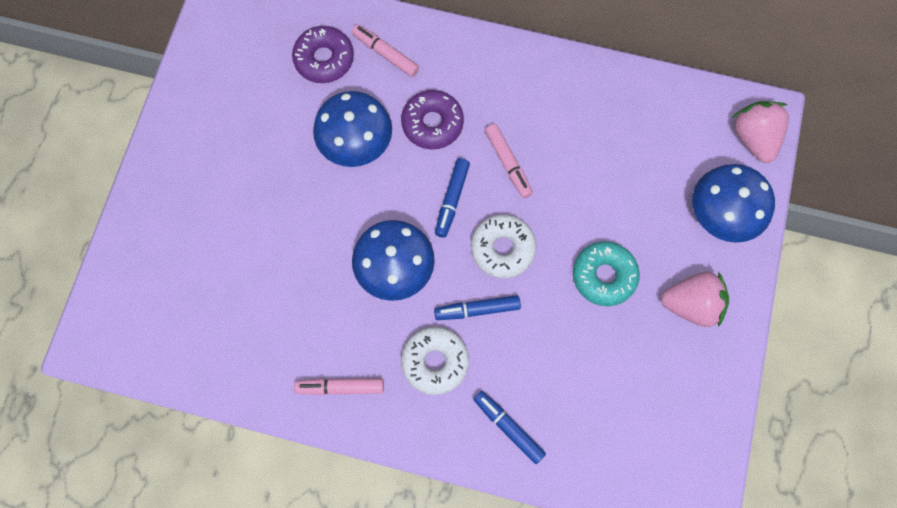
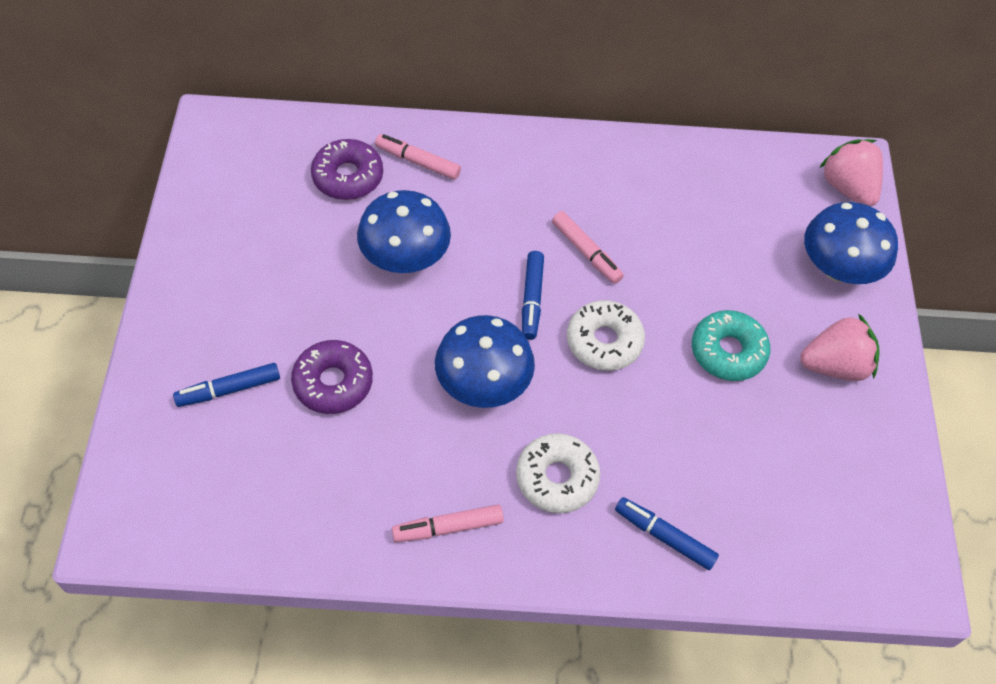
camera: 15 degrees left, 15 degrees down
purple donut [401,90,464,149] -> purple donut moved to [291,340,373,414]
blue marker [434,295,521,320] -> blue marker moved to [173,363,280,407]

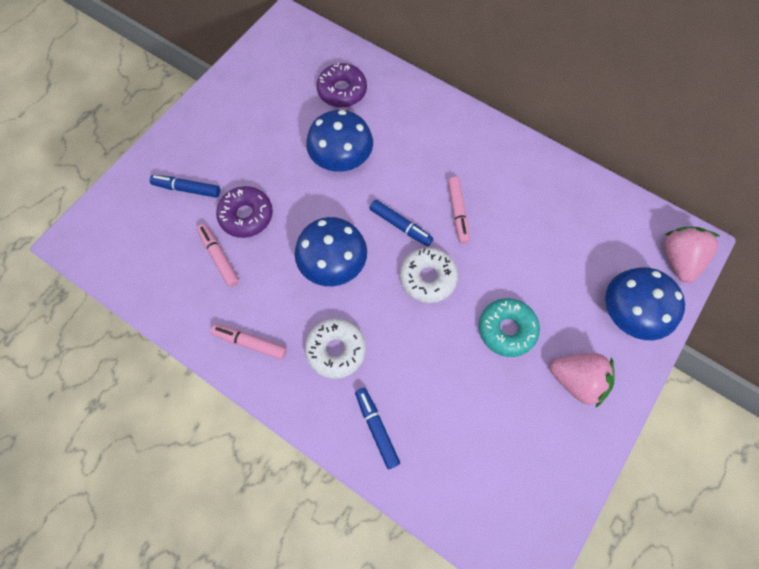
camera: 35 degrees right, 10 degrees up
pink marker [375,134,461,180] -> pink marker moved to [197,224,239,287]
blue marker [522,251,544,340] -> blue marker turned 90 degrees counterclockwise [369,200,433,246]

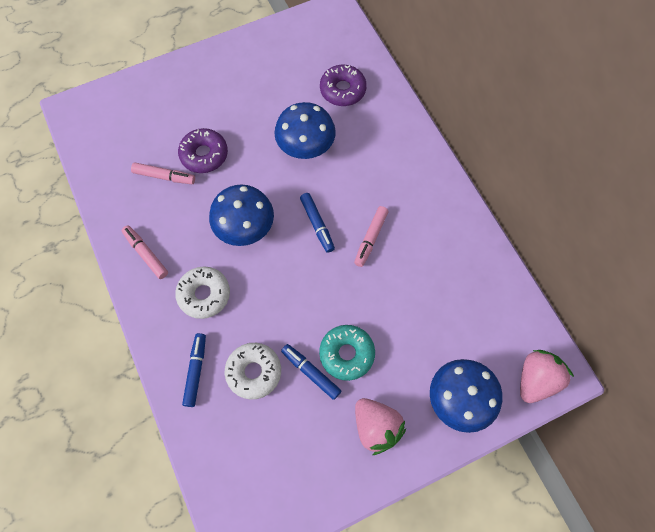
camera: 30 degrees right, 0 degrees up
blue marker [150,175,220,198] -> blue marker moved to [281,344,341,400]
pink marker [197,224,239,287] -> pink marker turned 105 degrees clockwise [131,163,195,184]
white donut [400,248,458,303] -> white donut moved to [225,343,281,399]

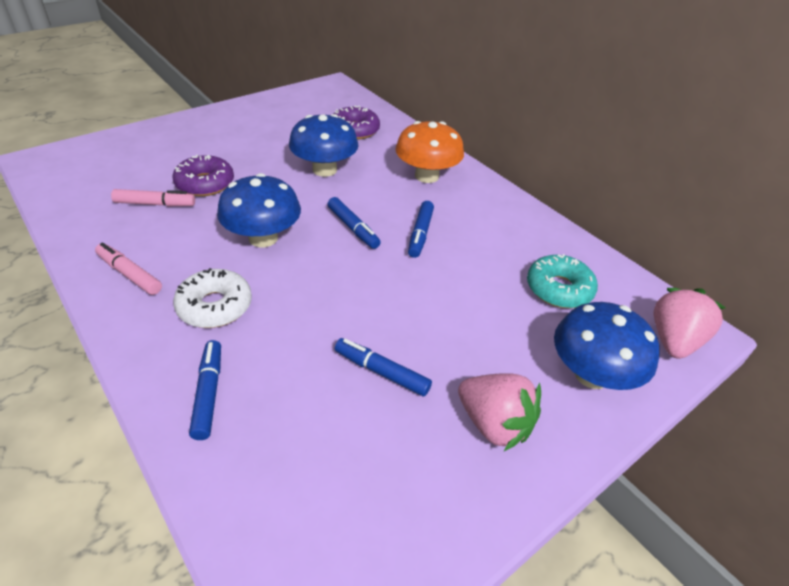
camera: 15 degrees left, 25 degrees down
white donut [225,343,281,399] -> none
turquoise donut [319,325,375,381] -> turquoise donut moved to [527,254,598,308]
pink marker [354,206,388,267] -> blue marker [408,201,434,258]
none -> orange mushroom [395,121,464,183]

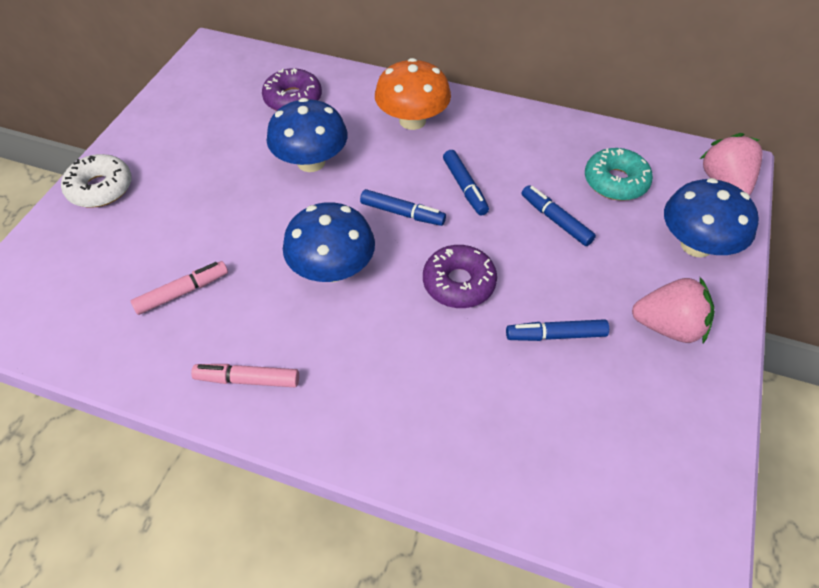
camera: 30 degrees left, 10 degrees up
purple donut [173,155,234,196] -> purple donut moved to [423,245,497,308]
white donut [173,268,252,328] -> white donut moved to [61,154,132,207]
blue marker [189,340,221,440] -> blue marker moved to [522,185,596,246]

